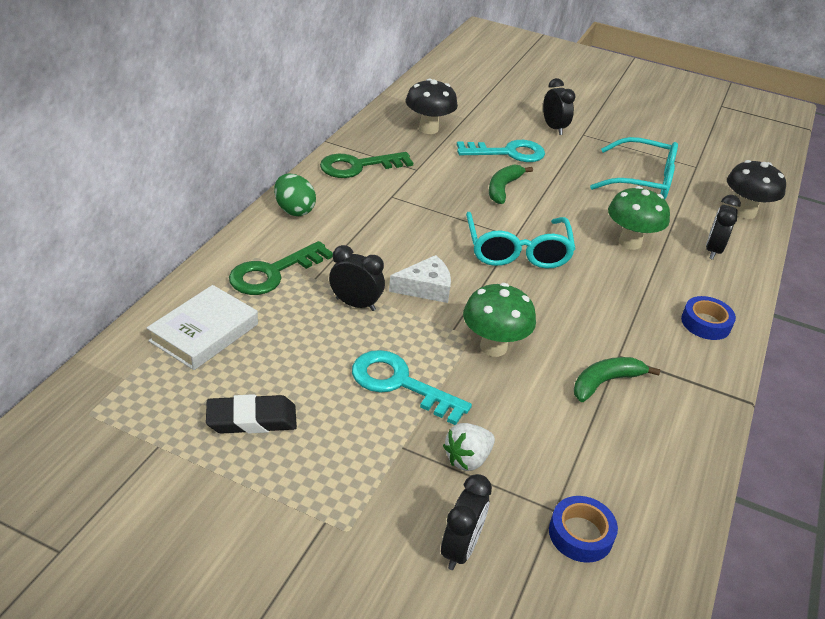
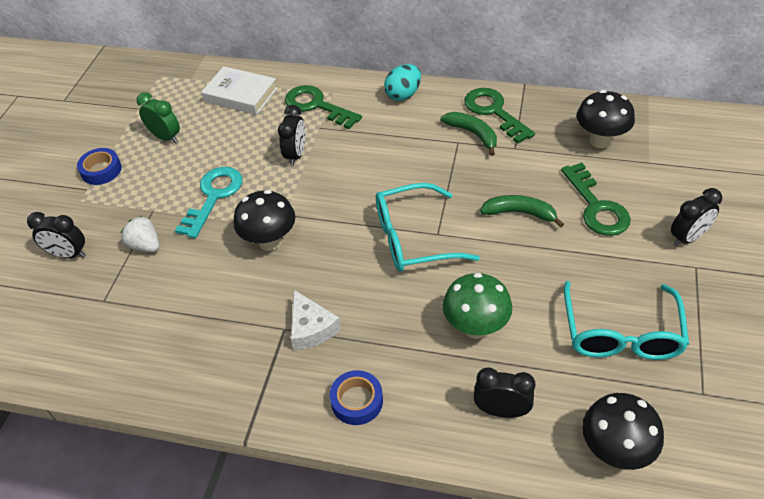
camera: 85 degrees right, 10 degrees up
black eraser [206,394,297,434] -> green clock [137,92,180,143]
green egg [274,174,316,216] -> turquoise egg [384,64,421,101]
white cheese [389,255,451,303] -> white cheese moved to [291,290,341,350]
turquoise key [457,140,545,162] -> green key [561,163,631,236]
green mushroom [463,283,536,357] -> black mushroom [233,190,295,251]
blue tape [549,496,618,563] -> blue tape moved to [77,148,122,185]
green banana [574,357,660,402] -> green banana moved to [441,112,497,156]

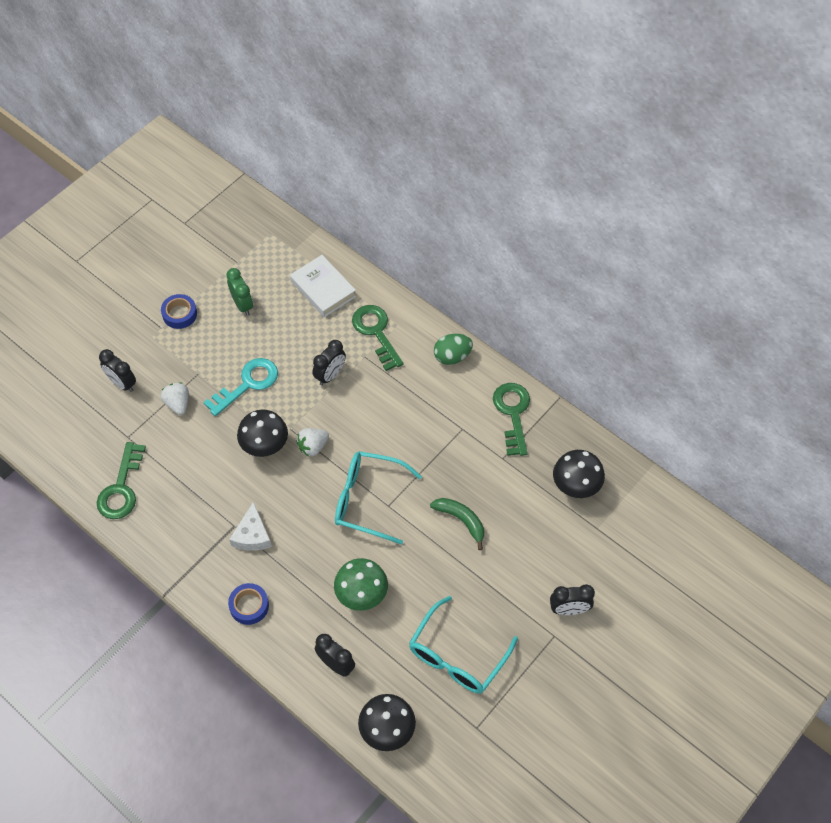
camera: 25 degrees right, 10 degrees up
turquoise egg [384,64,421,101] -> green egg [434,334,473,365]
green banana [441,112,497,156] -> none
green key [561,163,631,236] -> green key moved to [97,442,146,519]
none -> white strawberry [296,428,329,456]

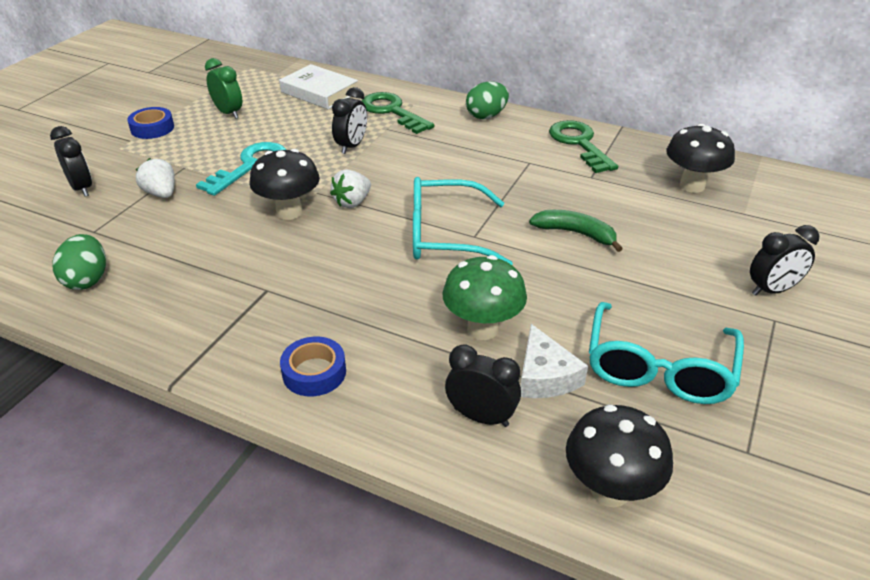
camera: 15 degrees left, 20 degrees down
green key [97,442,146,519] -> green egg [53,234,106,290]
black clock [99,349,136,392] -> black clock turned 150 degrees counterclockwise [50,126,92,197]
white cheese [229,502,272,551] -> white cheese moved to [521,324,588,398]

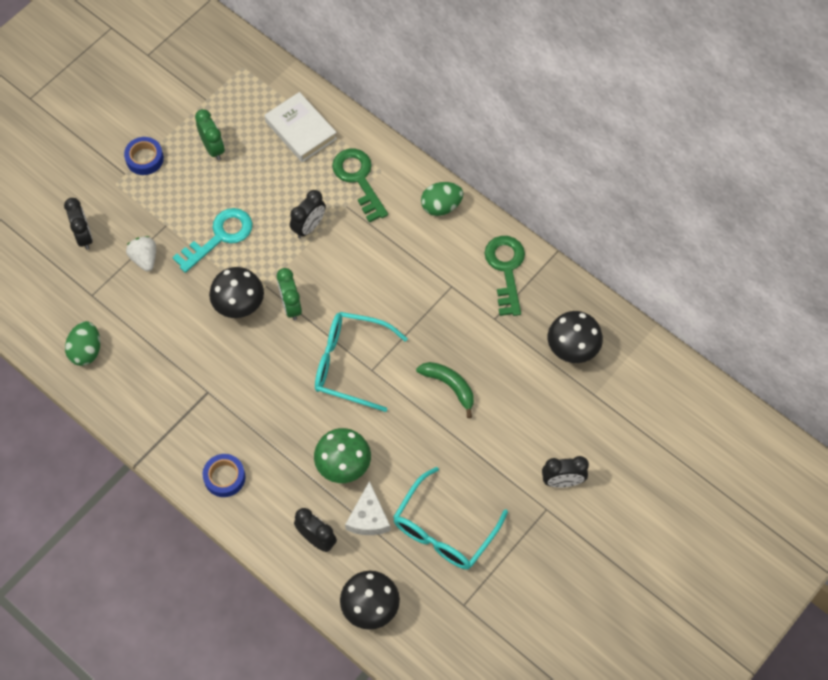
camera: 15 degrees right, 25 degrees up
white strawberry [330,169,371,208] -> green clock [277,268,302,320]

